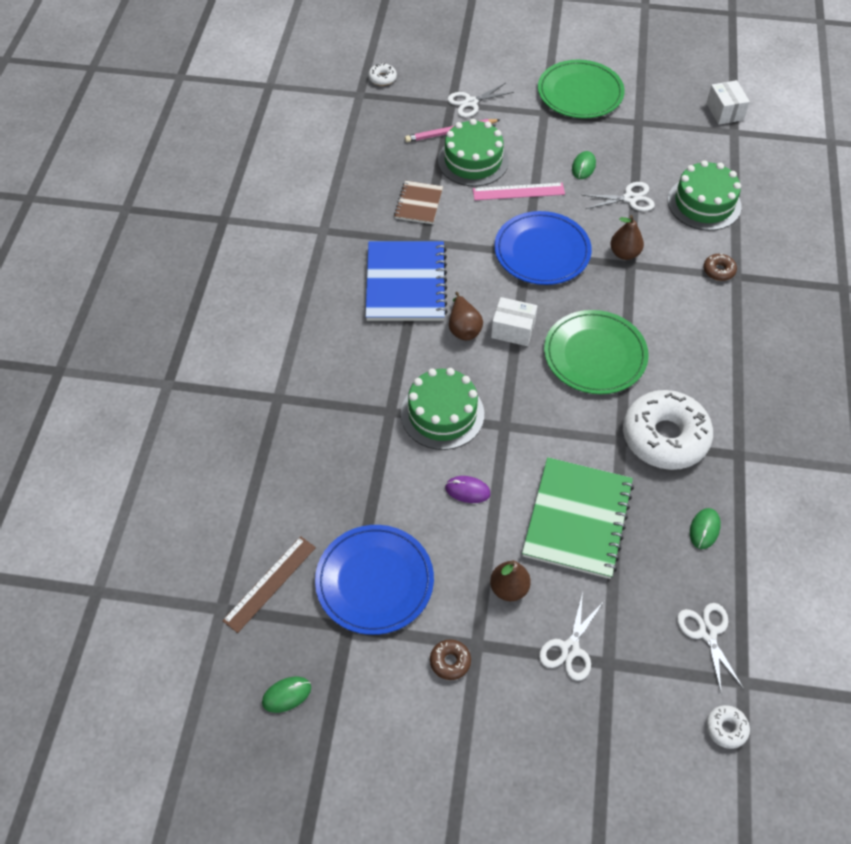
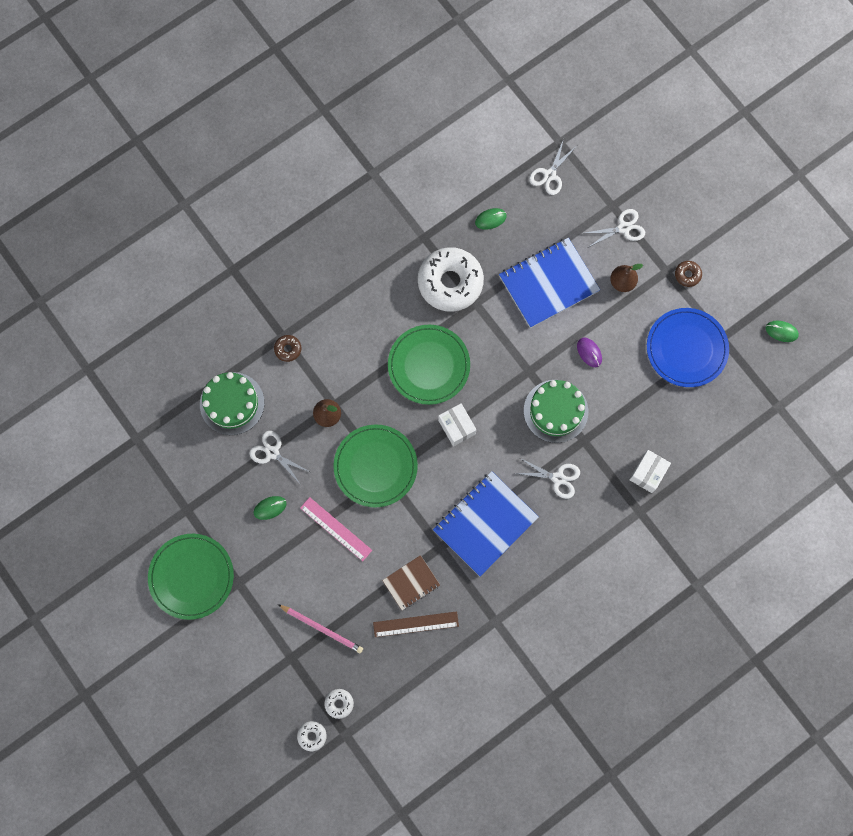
camera: 135 degrees left, 20 degrees up
brown ruler [222,536,316,633] -> brown ruler moved to [373,611,459,637]
green cake [438,119,509,186] -> none
white scissors [448,83,514,117] -> white scissors moved to [515,458,580,499]
brown pear [449,292,483,340] -> none
blue plate [494,211,592,285] -> green plate [333,424,418,507]
green notebook [522,457,634,579] -> blue notebook [499,238,600,328]
white box [706,80,750,125] -> white box moved to [629,450,671,493]
white donut [706,705,750,749] -> white donut moved to [324,689,354,719]

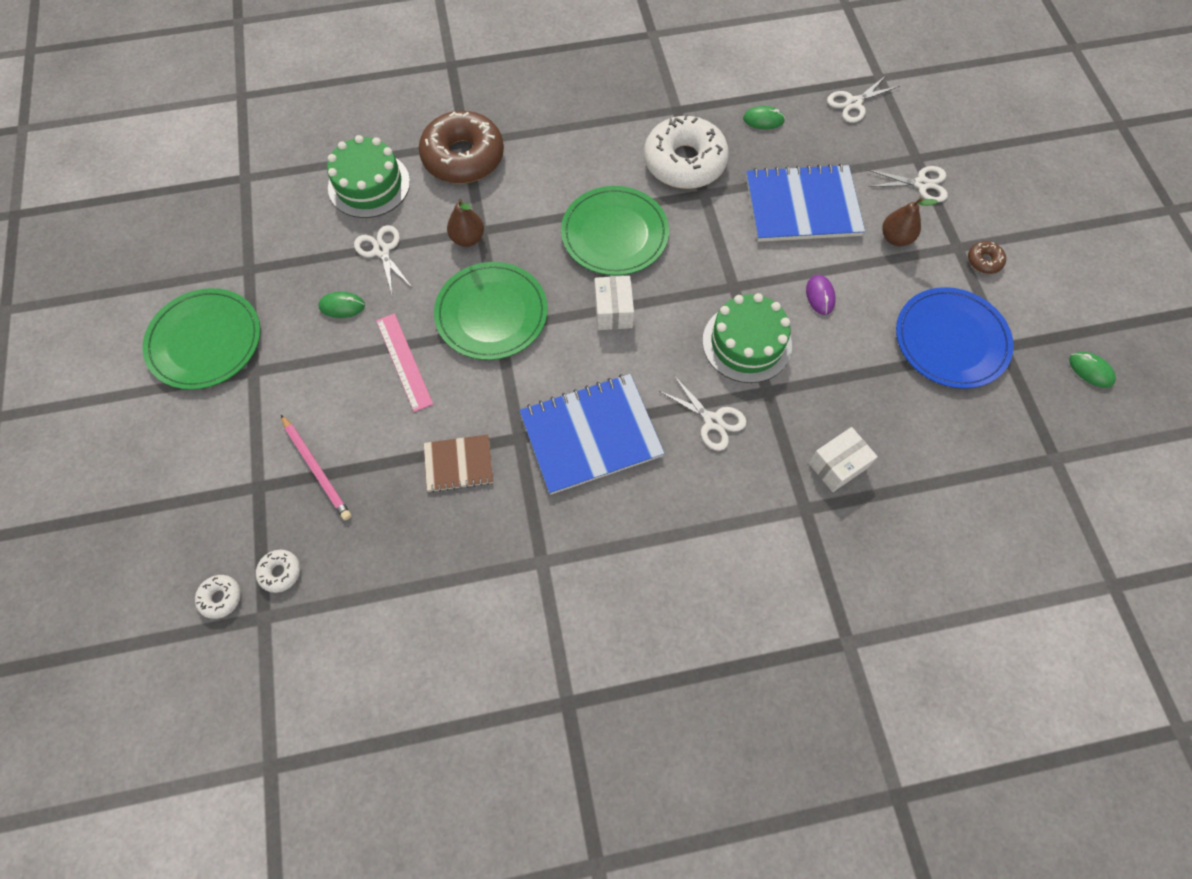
camera: 25 degrees right, 10 degrees down
brown donut [274,335,301,362] -> brown donut [419,111,504,184], size x2.43
brown ruler [373,611,459,637] -> none

